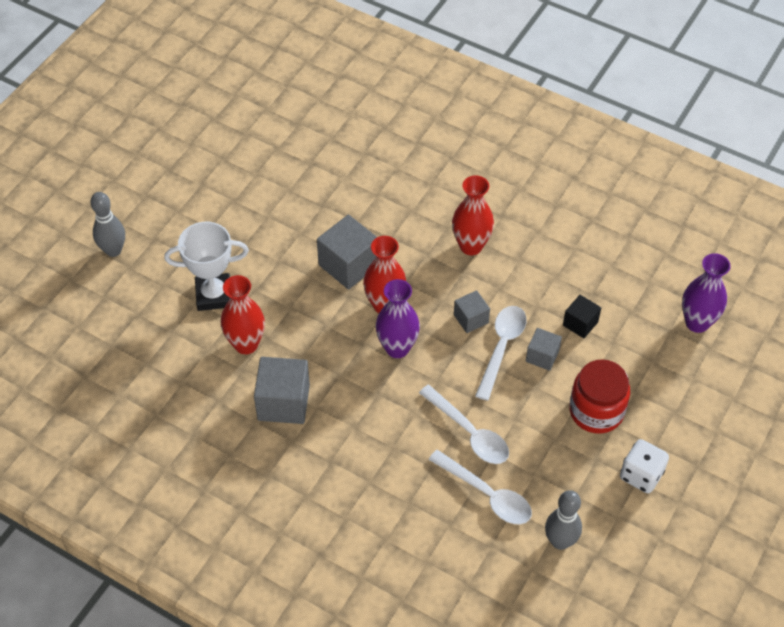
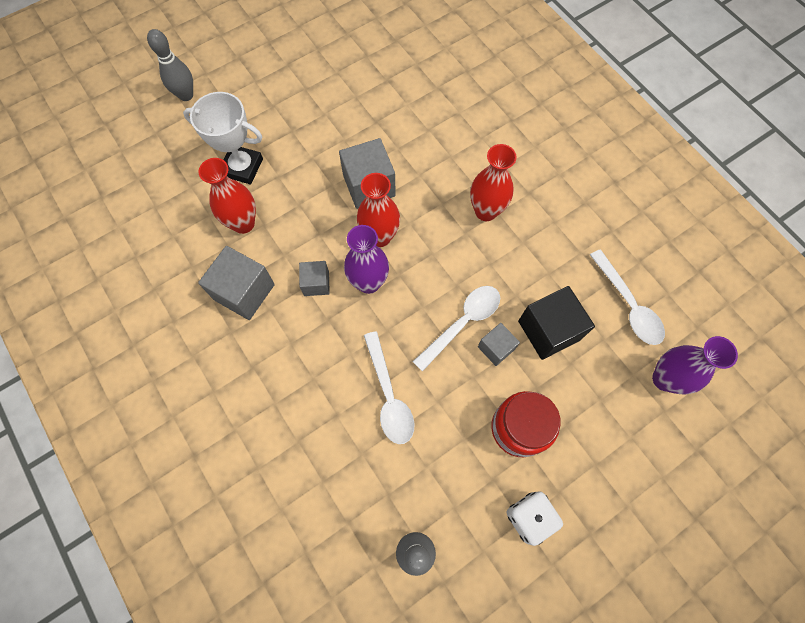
camera: 25 degrees right, 15 degrees up
white spoon [429,450,532,524] -> white spoon moved to [590,249,665,345]
grey cube [454,290,490,333] -> grey cube moved to [299,261,330,296]
black cube [563,295,601,338] -> black cube [518,286,595,360], size x1.74

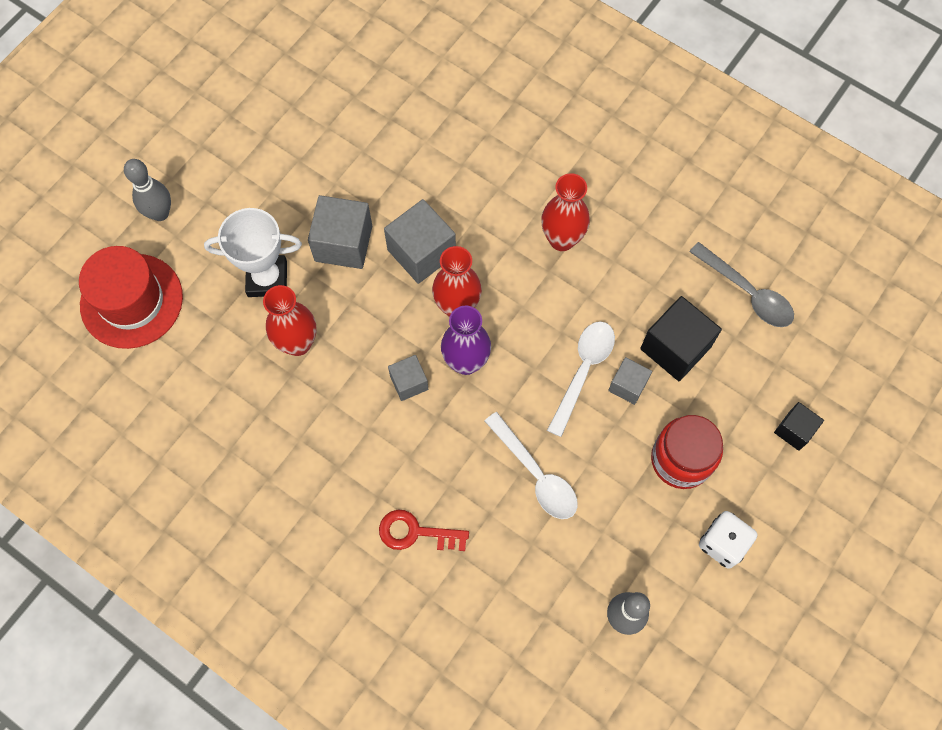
camera: 20 degrees left, 0 degrees up
grey cube [198,246,275,320] -> grey cube moved to [308,195,372,269]
white spoon [590,249,665,345] -> grey spoon [689,242,794,327]
purple vase [652,336,738,394] -> none
none -> red hat [79,246,183,349]
none -> red key [379,510,469,551]
none -> black cube [774,402,824,451]

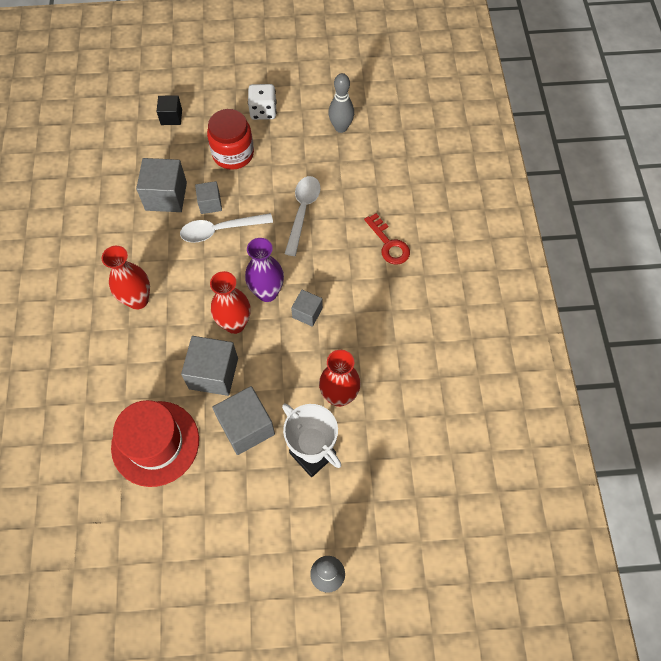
camera: 130 degrees left, 5 degrees down
red hat [79,246,183,349] -> red hat moved to [111,400,199,487]
black cube [640,296,722,381] -> grey cube [136,158,187,212]
grey spoon [689,242,794,327] -> none

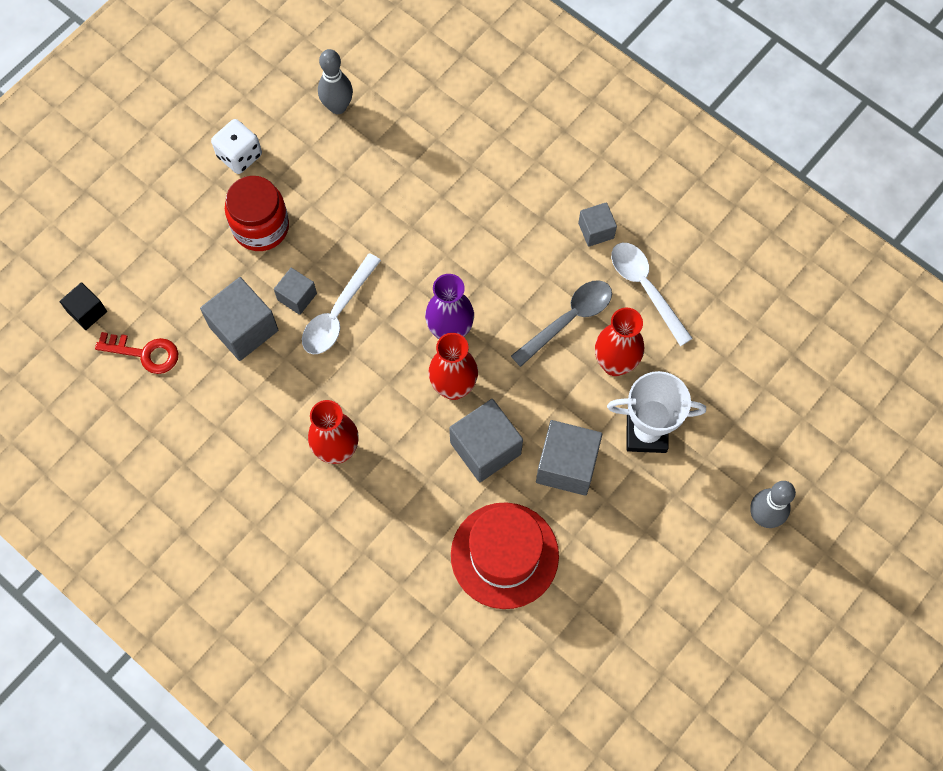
camera: 45 degrees left, 5 degrees up
black cube [157,95,182,125] -> black cube moved to [59,282,107,330]
white spoon [285,176,321,256] -> white spoon moved to [611,243,693,346]
grey cube [291,290,323,327] -> grey cube moved to [578,202,617,247]
red key [364,213,410,265] -> red key moved to [95,332,178,374]
none -> grey spoon [511,280,612,367]

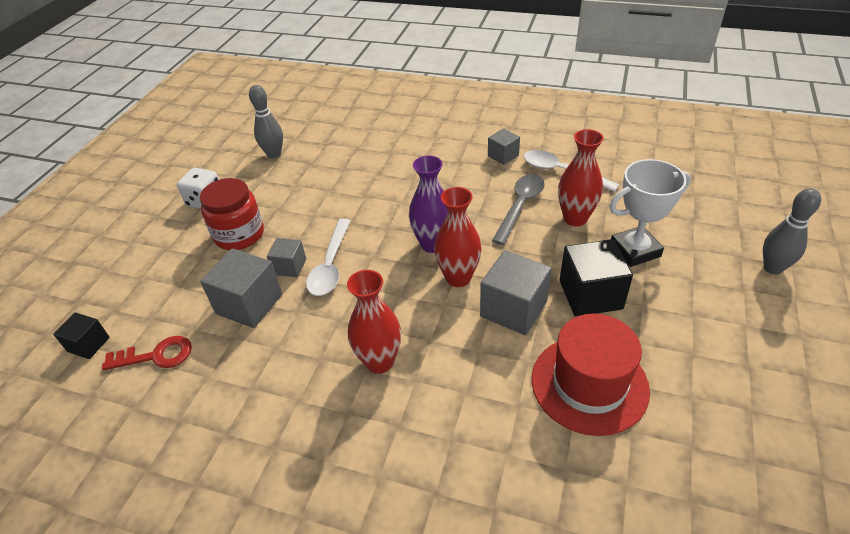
camera: 20 degrees left, 25 degrees down
grey cube [536,420,603,496] -> black cube [559,239,633,317]

